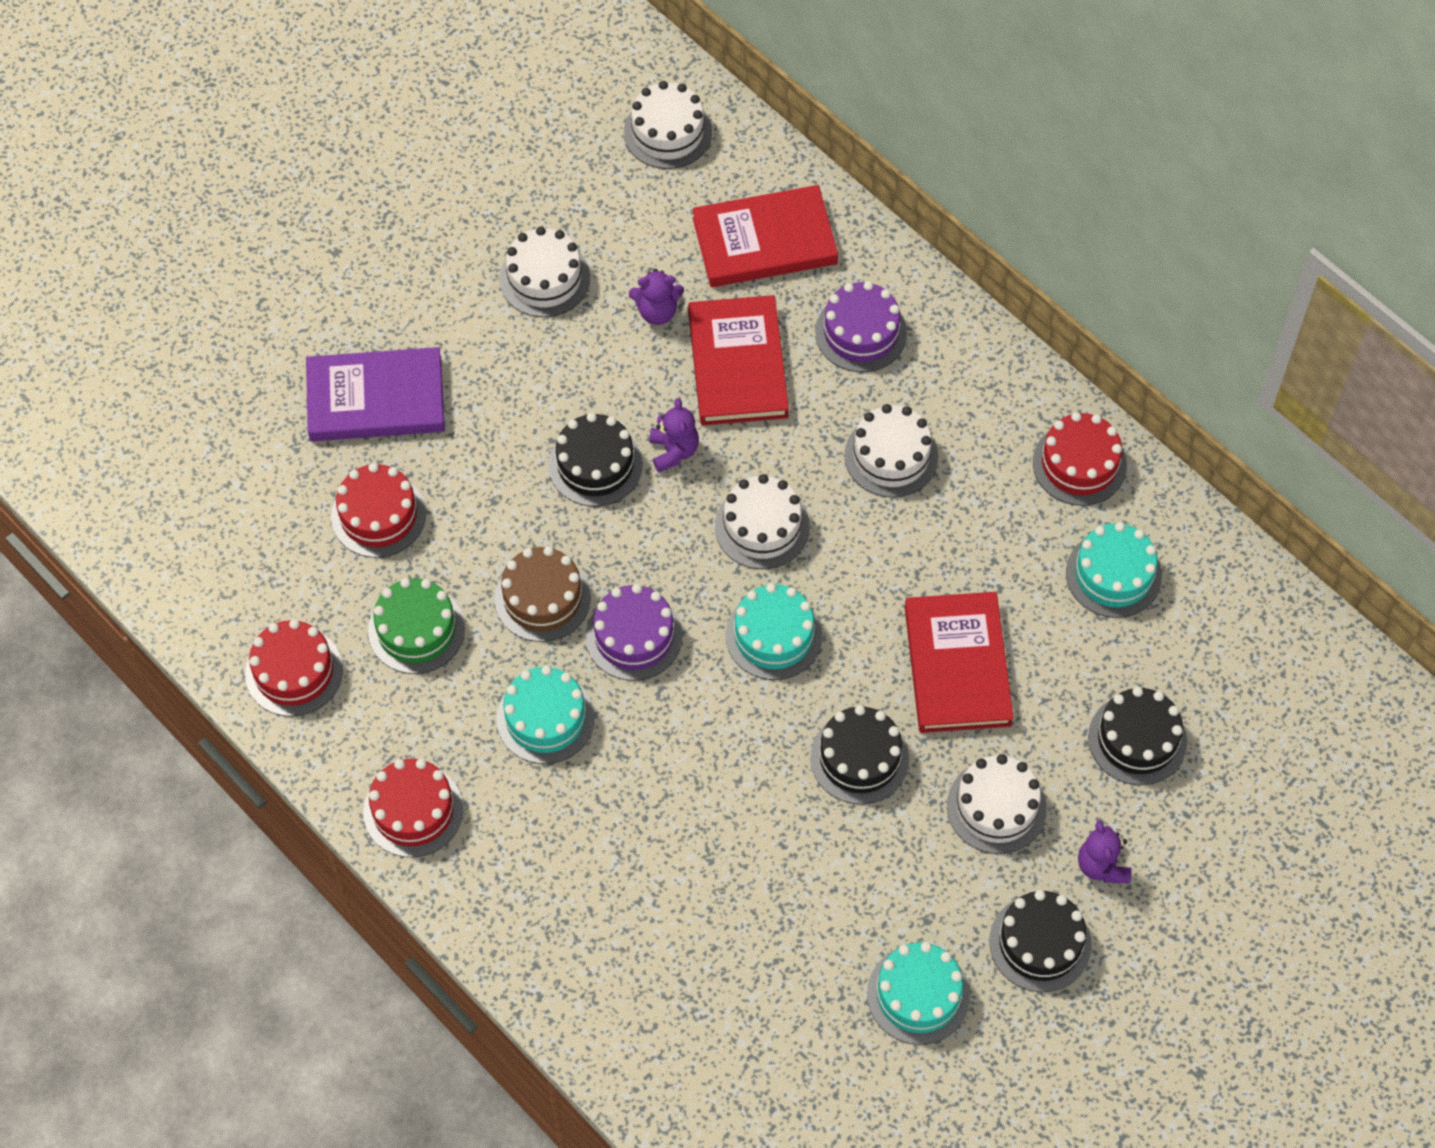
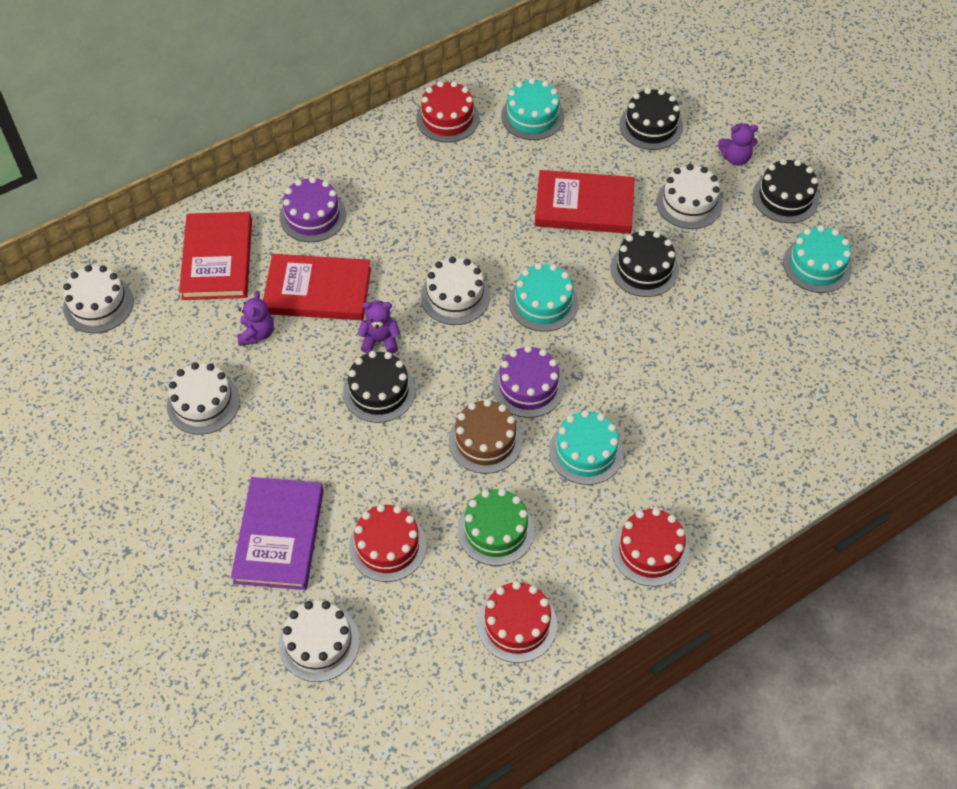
camera: 80 degrees left, 5 degrees down
white cake [844,404,938,498] -> white cake moved to [279,601,360,682]

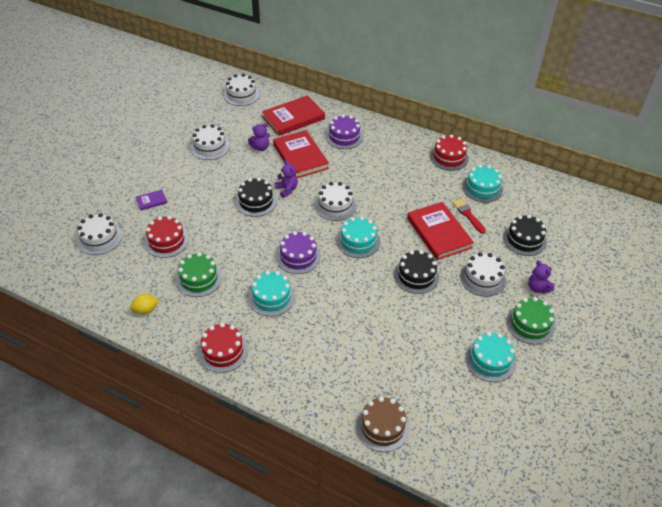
camera: 60 degrees right, 10 degrees down
purple book [231,477,324,590] -> purple book [136,190,167,211], size x0.45
brown cake [449,399,523,474] -> brown cake moved to [356,396,410,452]
red cake [477,581,557,663] -> yellow lemon [130,294,159,314]
black cake [753,159,819,223] -> green cake [506,297,555,345]
none -> red brush [452,198,486,234]

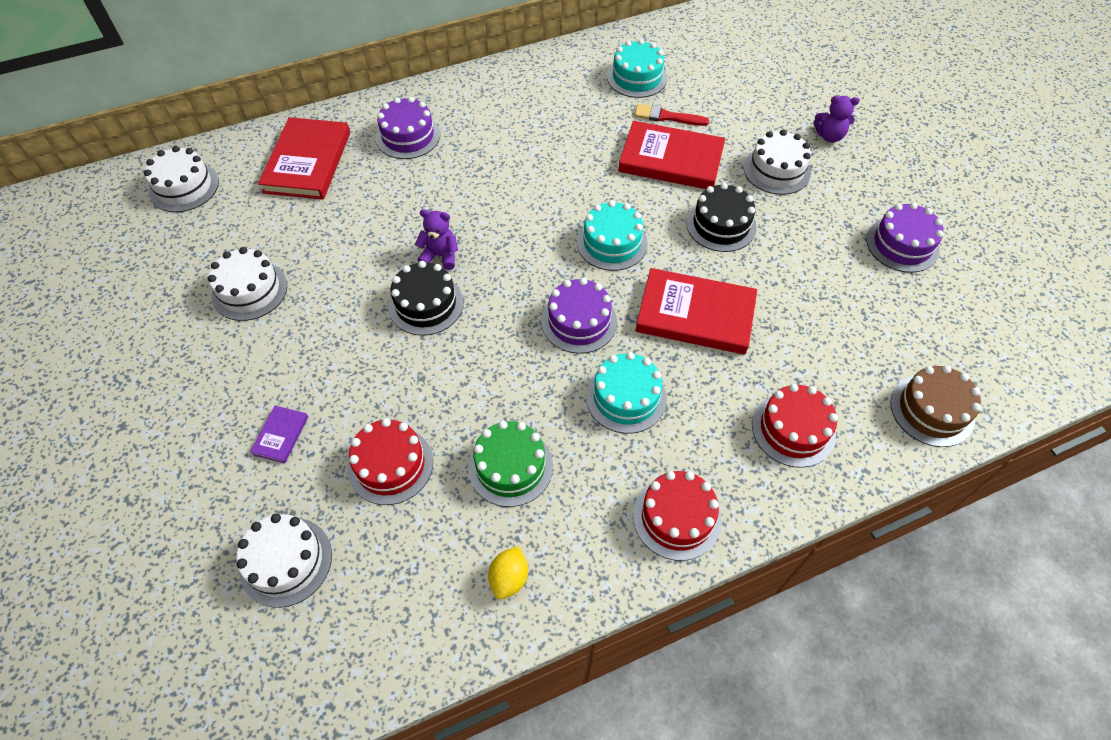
camera: 50 degrees left, 10 degrees up
purple teddy bear [248,123,270,151] -> none
red book [273,130,329,178] -> red book moved to [636,268,757,355]
white cake [315,182,356,221] -> none
red cake [430,134,469,171] -> red cake moved to [752,384,838,468]
turquoise cake [465,332,516,382] -> purple cake [866,202,944,273]
black cake [503,215,547,256] -> none
green cake [506,297,555,345] -> none

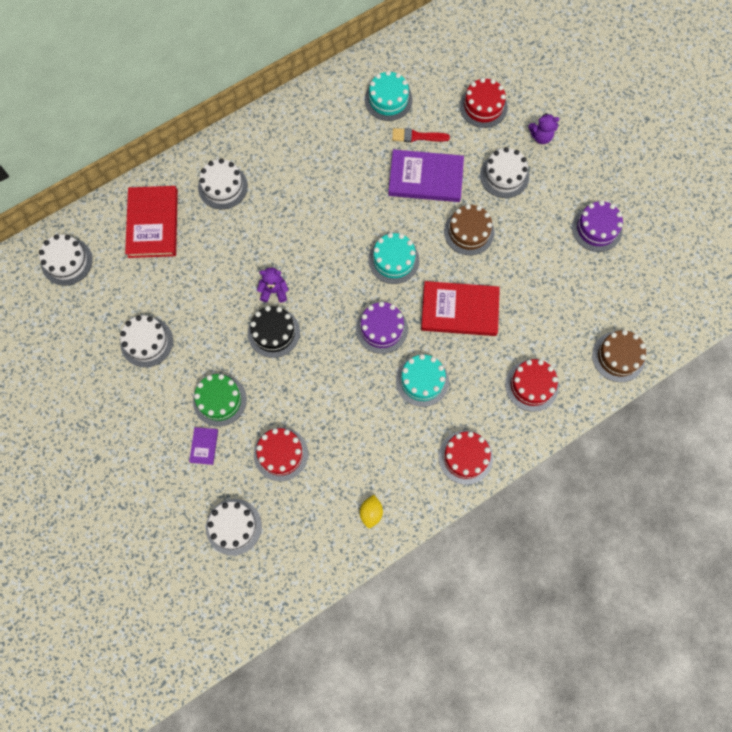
camera: 10 degrees left, 15 degrees up
purple cake [376,97,440,159] -> white cake [198,158,248,209]
green cake [468,421,553,507] -> green cake moved to [193,374,247,426]
red book [618,121,725,189] -> purple book [388,149,464,202]
black cake [686,183,757,252] -> brown cake [444,204,494,255]
none -> red cake [459,78,508,128]

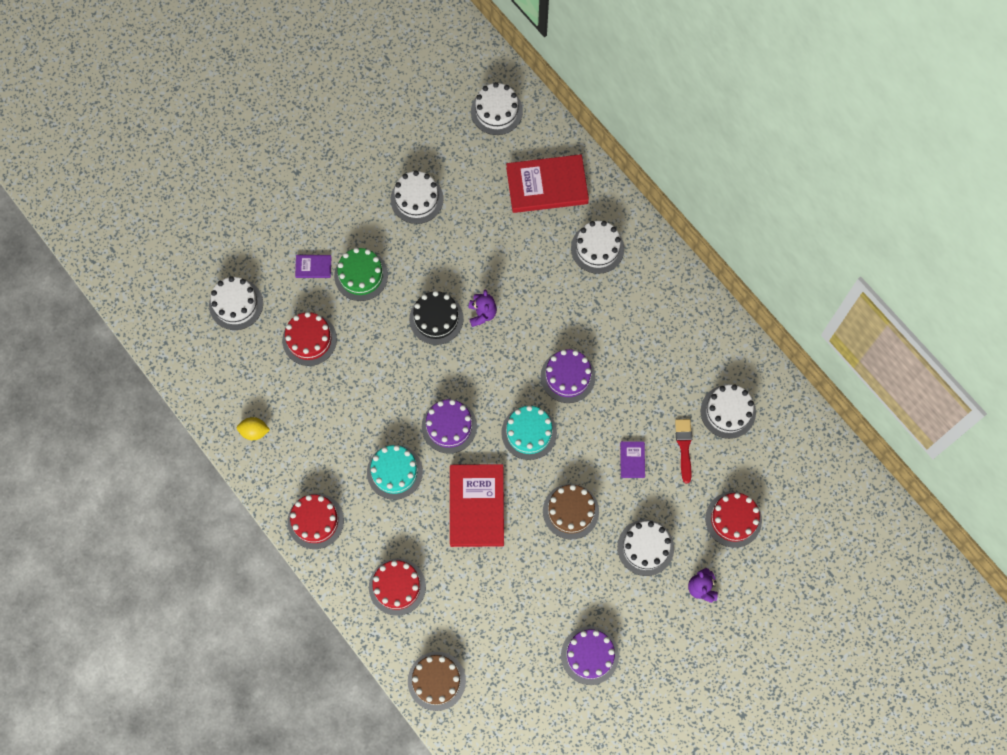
camera: 85 degrees right, 0 degrees up
turquoise cake [365,71,413,121] -> white cake [701,384,756,439]
purple book [388,149,464,202] -> purple book [620,441,645,478], size x0.45
none -> purple cake [541,349,596,403]

